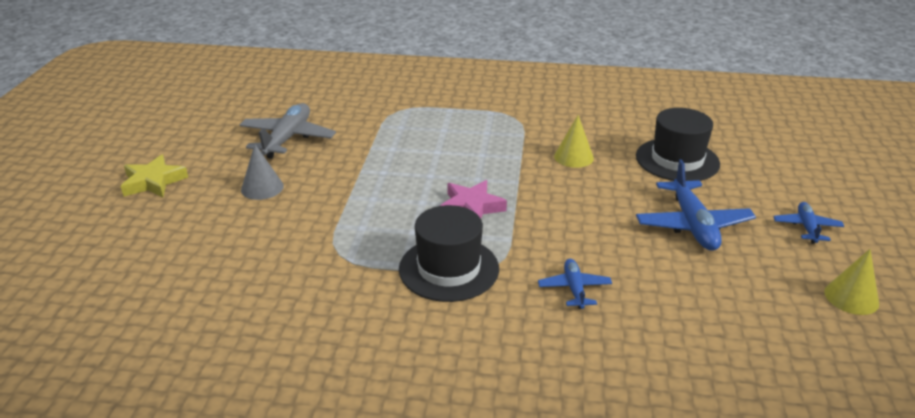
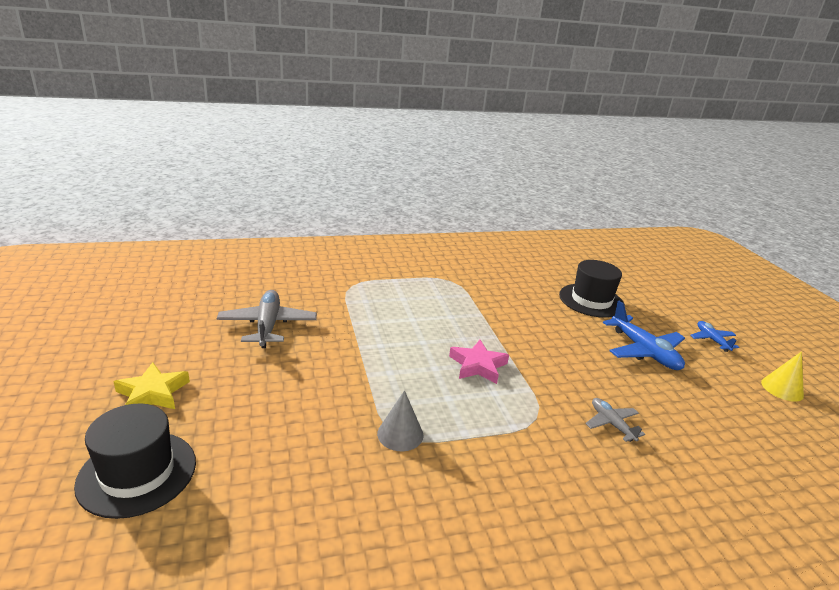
camera: 25 degrees left, 5 degrees down
grey cone [241,144,284,200] -> grey cone moved to [377,390,423,451]
black hat [399,205,499,302] -> black hat moved to [74,403,196,519]
blue plane [538,259,612,309] -> grey plane [585,398,645,442]
yellow cone [554,115,594,168] -> none

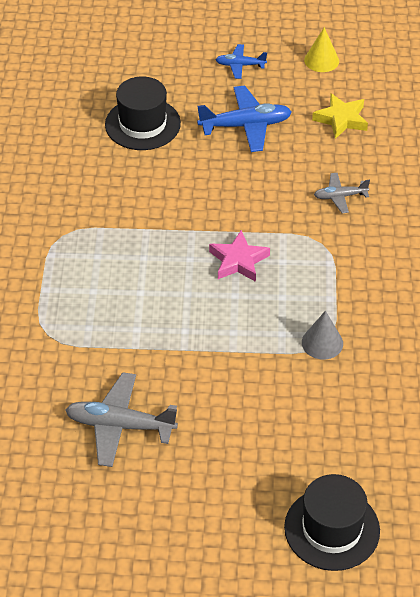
camera: 70 degrees left, 20 degrees up
yellow star [113,362,190,409] -> yellow star moved to [312,93,368,139]

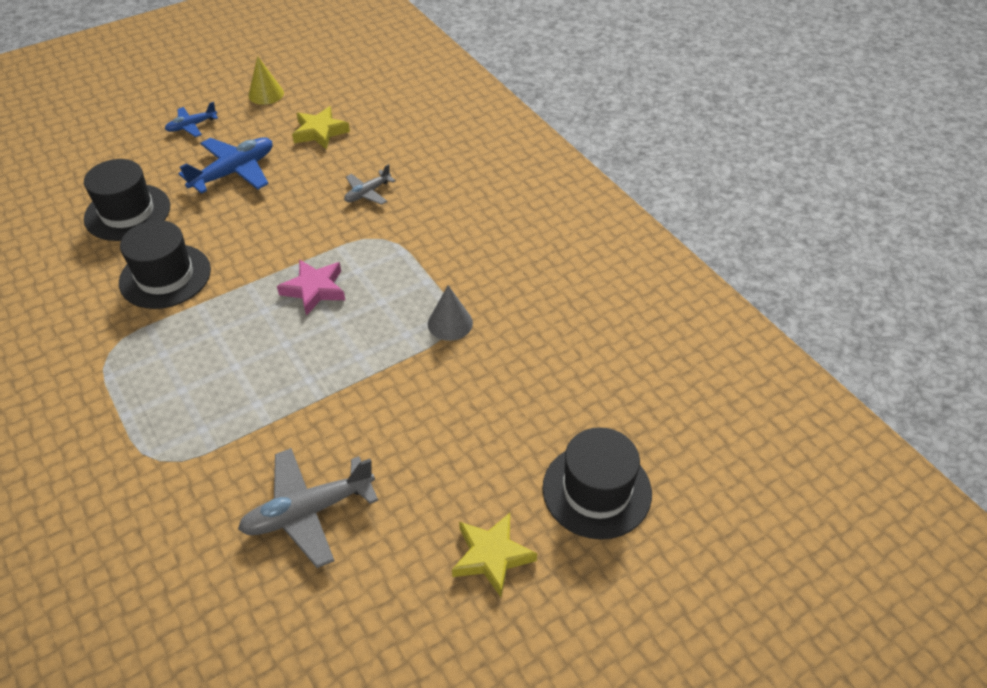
camera: 35 degrees left, 0 degrees up
none -> black hat [119,220,211,309]
none -> yellow star [452,513,537,597]

